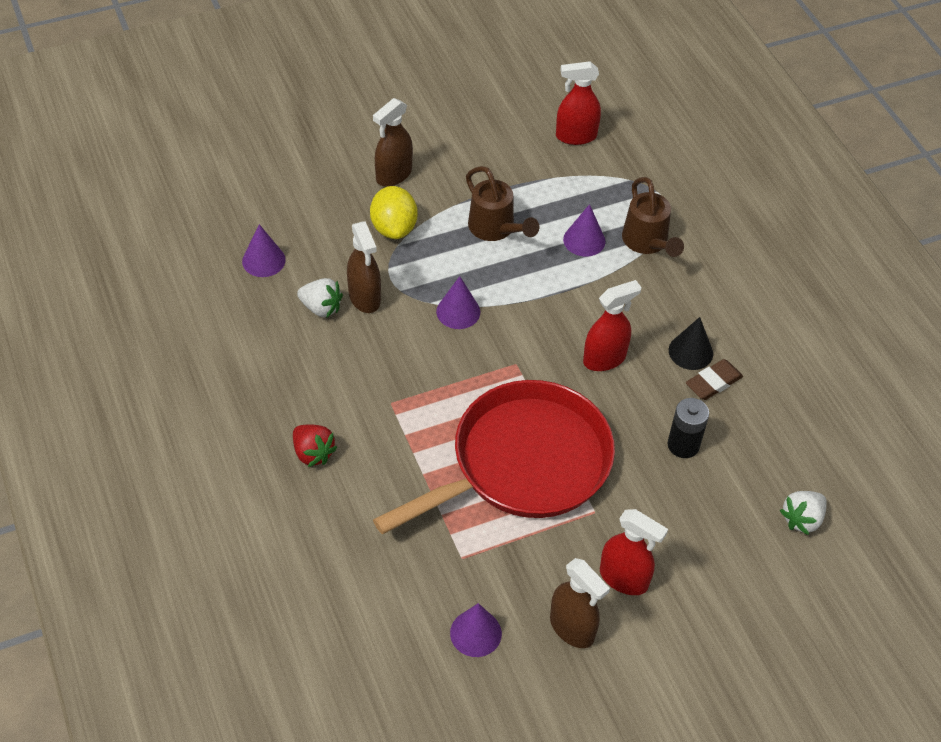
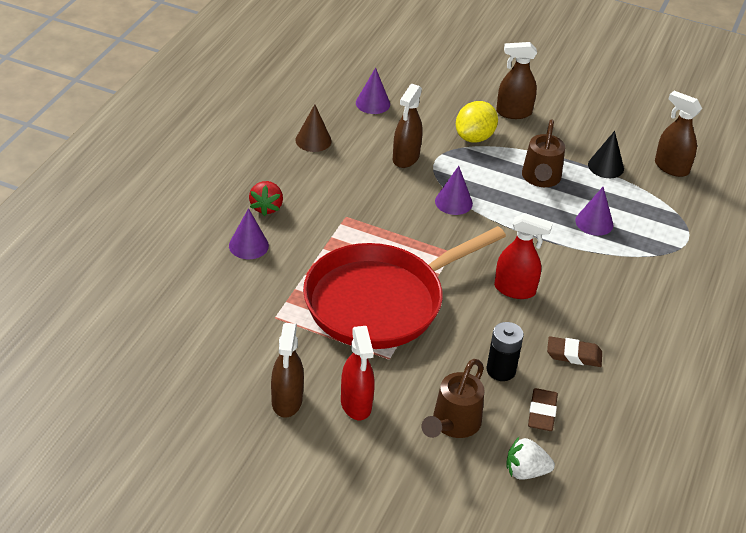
camera: 45 degrees right, 10 degrees down
white strawberry [297,278,343,318] -> none
red pan [373,380,615,534] -> red pan turned 135 degrees clockwise [303,226,506,349]
purple cone [450,603,502,657] -> purple cone moved to [229,208,269,259]
red spray bottle [556,61,601,145] -> brown spray bottle [655,91,702,177]
brown watering can [622,177,684,257] -> brown watering can moved to [422,359,484,438]
black cone [669,317,713,370] -> black cone moved to [588,131,624,178]
none -> brown cone [296,104,332,152]
none -> brown eraser [528,388,558,431]

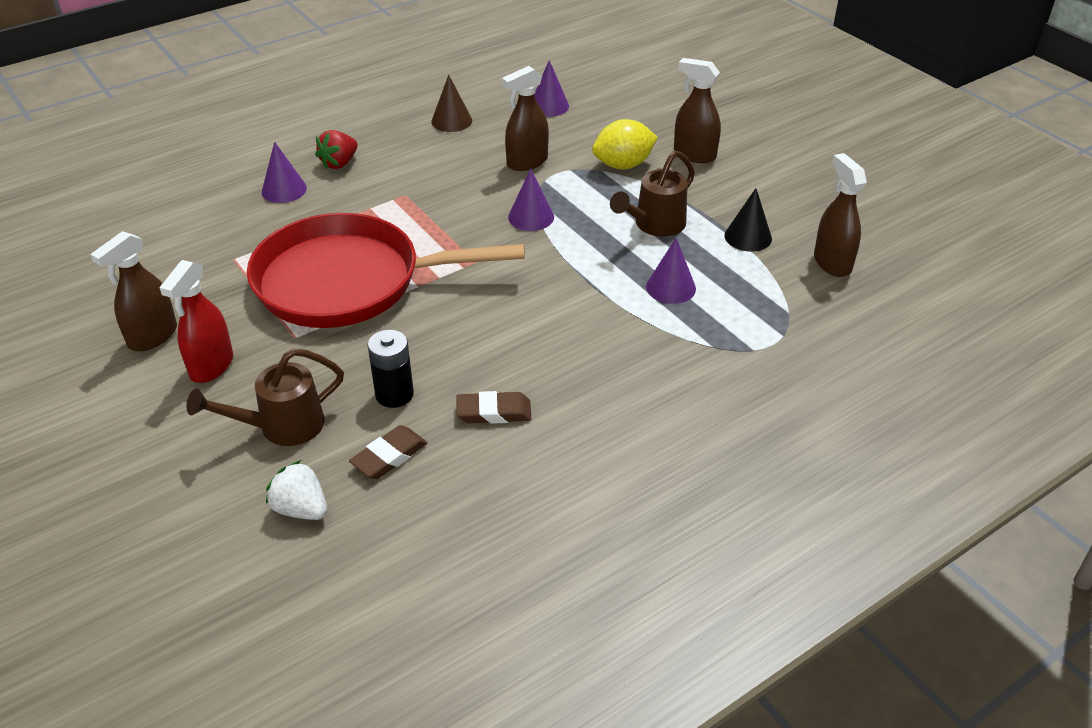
camera: 35 degrees right, 0 degrees up
red spray bottle [494,213,553,299] -> none
brown eraser [547,336,602,367] -> brown eraser turned 45 degrees counterclockwise [457,391,531,424]

